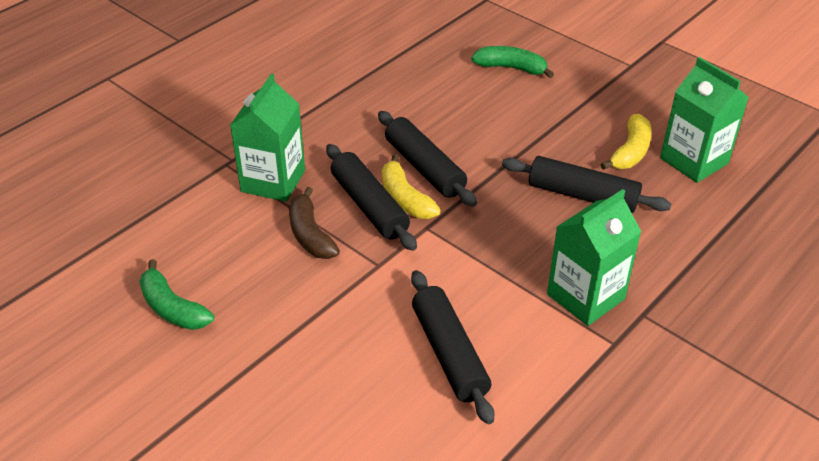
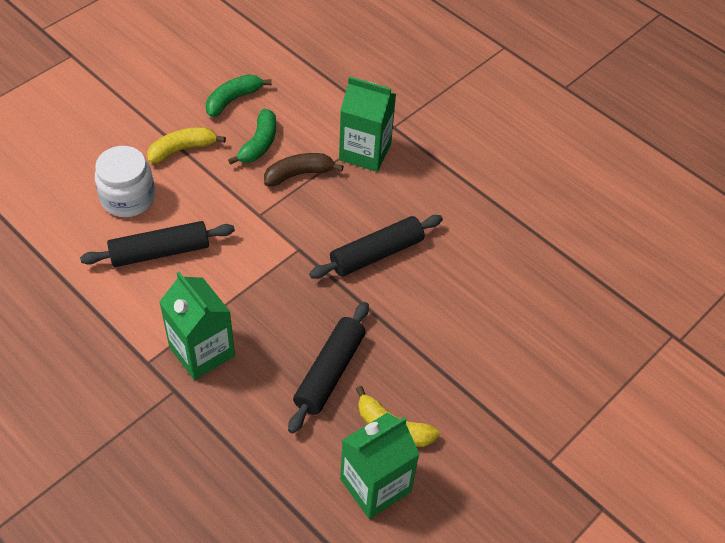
camera: 90 degrees right, 10 degrees up
black rolling pin [326,144,417,251] -> none
yellow banana [382,154,440,219] -> yellow banana moved to [147,127,226,163]
green banana [471,46,554,78] -> green banana moved to [228,109,276,165]
none -> white jar [95,146,155,217]

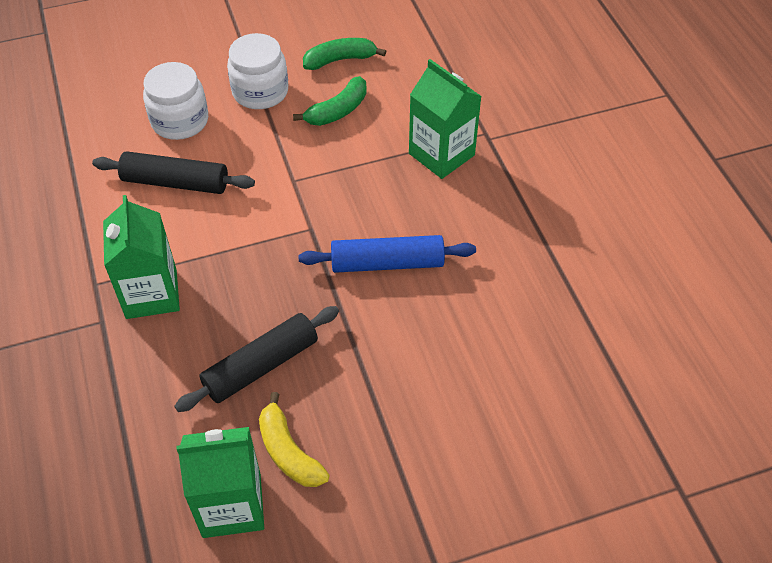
camera: 30 degrees right, 0 degrees up
yellow banana [147,127,226,163] -> white jar [227,33,288,109]
brown banana [264,153,344,186] -> none
black rolling pin [309,215,443,279] -> blue rolling pin [299,235,476,273]

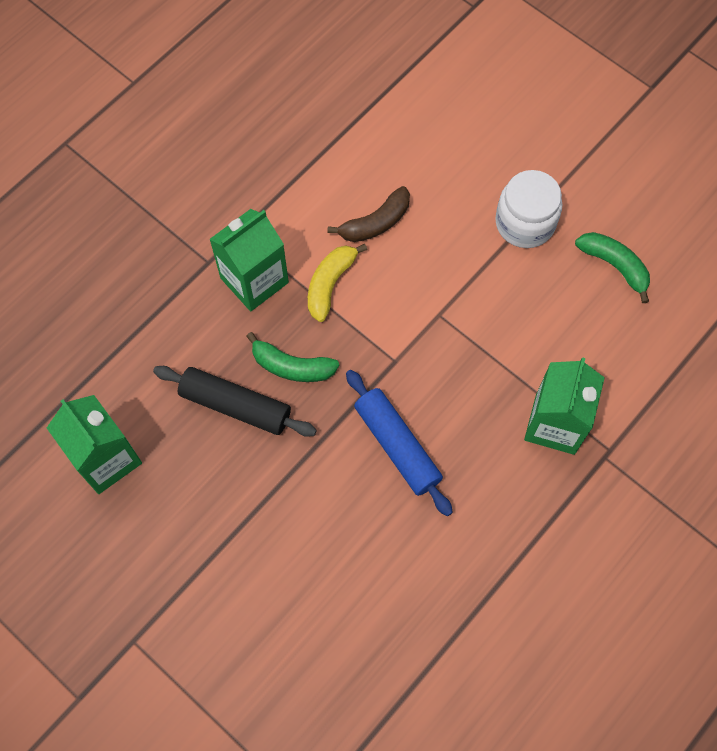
camera: 60 degrees right, 15 degrees up
black rolling pin [92,151,255,194] -> brown banana [327,186,410,242]
white jar [143,62,208,140] -> none
yellow banana [259,392,329,487] -> yellow banana moved to [308,244,367,322]
green banana [293,76,367,126] -> green banana moved to [246,332,339,382]

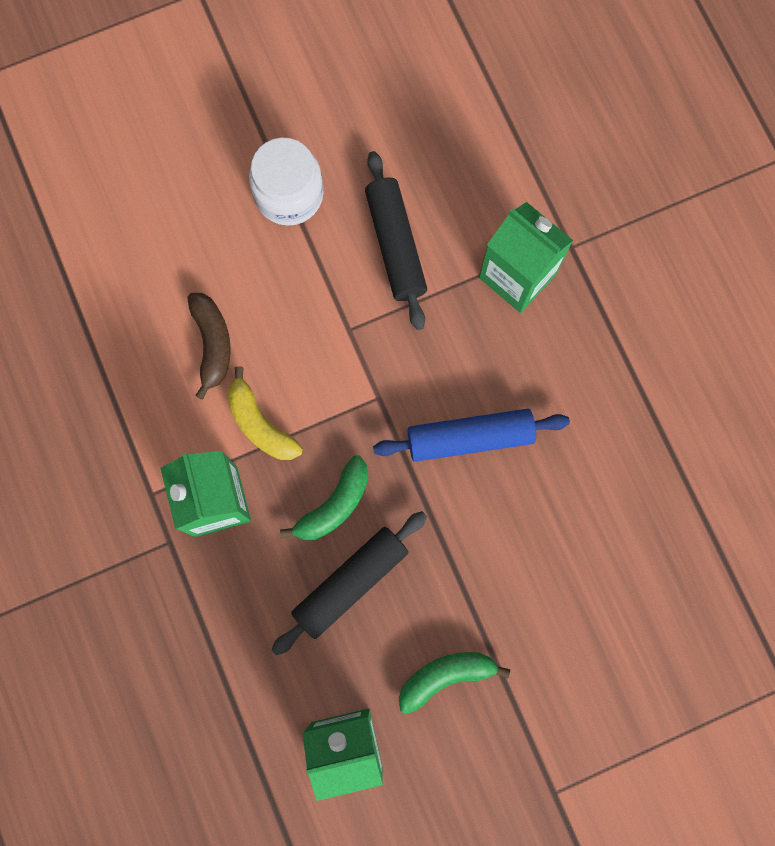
camera: 65 degrees left, 10 degrees up
green banana [575,232,650,303] -> green banana moved to [399,652,510,714]
none -> black rolling pin [365,151,427,330]

